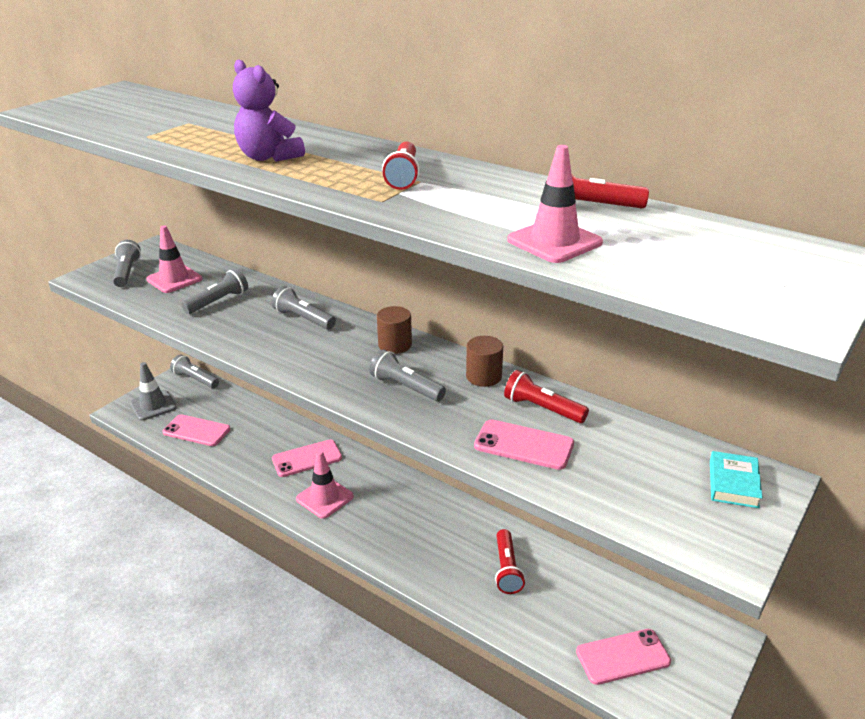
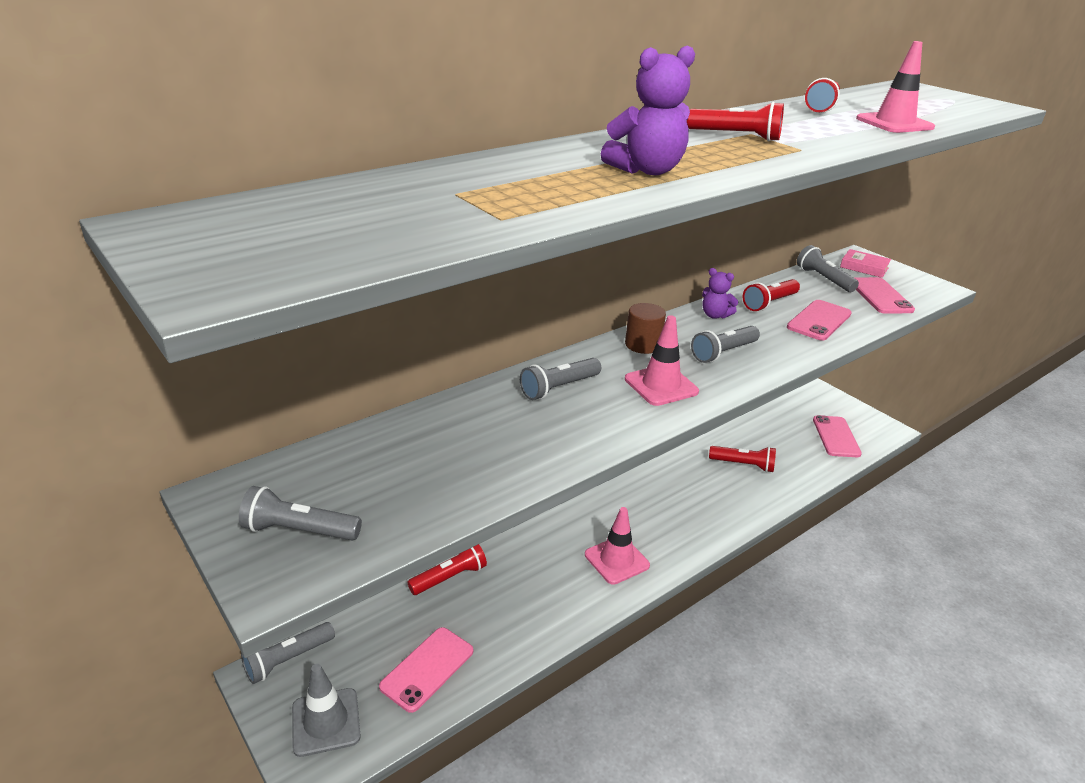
camera: 75 degrees left, 0 degrees up
pink traffic cone [146,225,202,293] -> pink traffic cone moved to [625,315,699,406]
grey flashlight [181,268,248,314] -> grey flashlight moved to [797,245,859,292]
pink phone [272,439,342,477] -> pink phone moved to [855,277,915,314]
brown cylinder [466,336,503,387] -> purple teddy bear [702,268,739,319]
turquoise book [710,451,763,508] -> pink book [840,249,891,278]
none -> red flashlight [407,544,487,595]

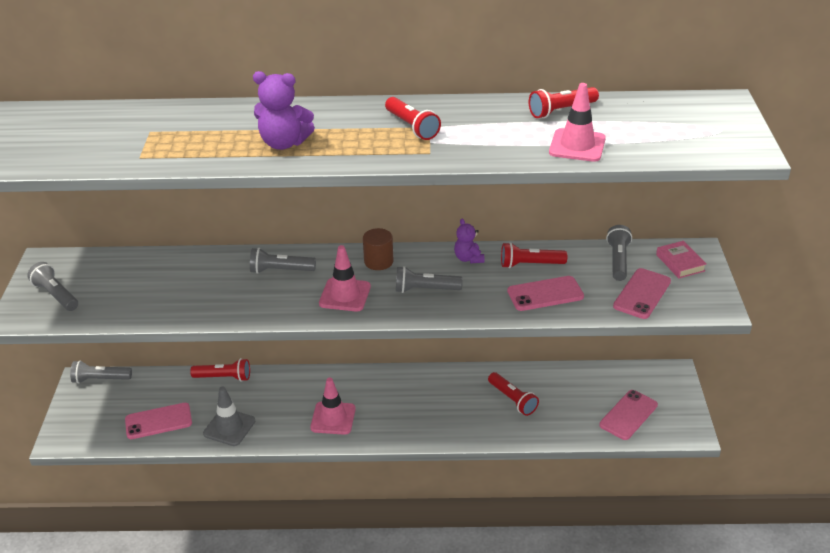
camera: 40 degrees right, 5 degrees up
grey traffic cone [292,664,361,757] -> grey traffic cone moved to [203,386,255,446]

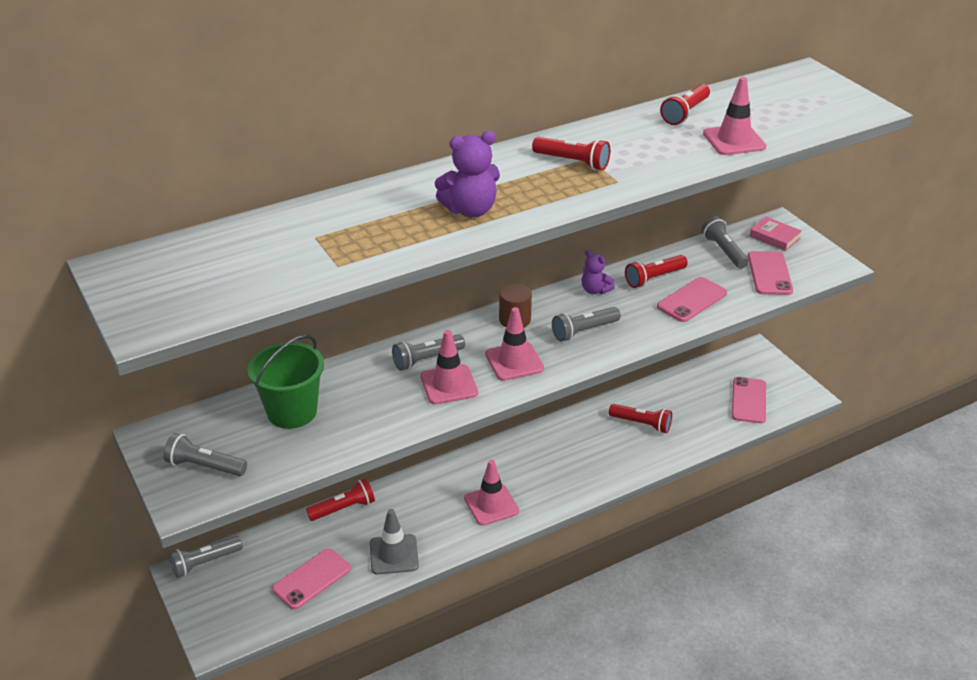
camera: 30 degrees left, 0 degrees up
none -> green bucket [247,335,324,429]
none -> pink traffic cone [420,330,478,404]

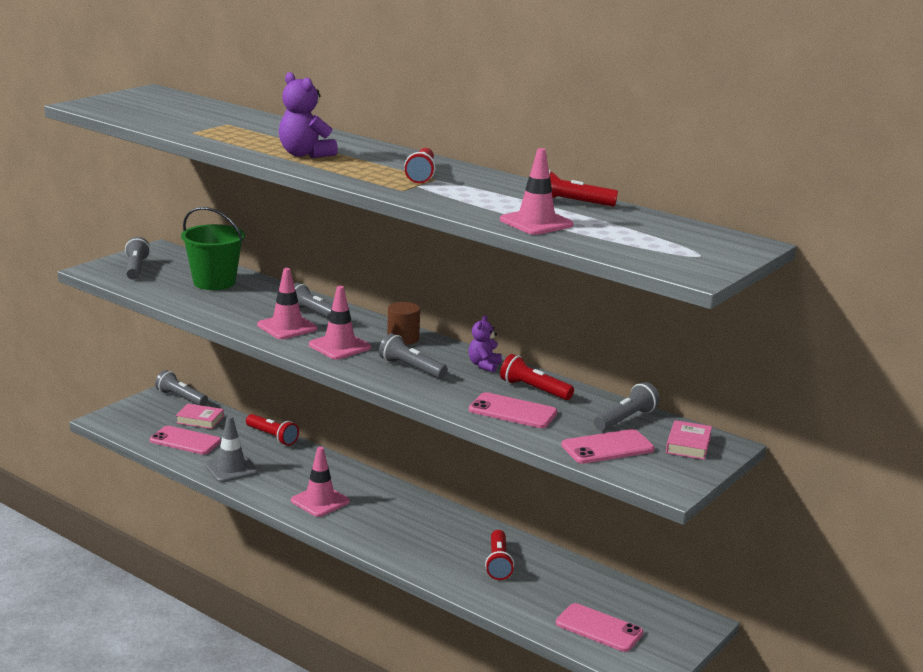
camera: 65 degrees right, 15 degrees down
pink phone [732,377,766,423] -> pink phone turned 45 degrees clockwise [556,603,644,652]
none -> pink book [176,404,224,429]

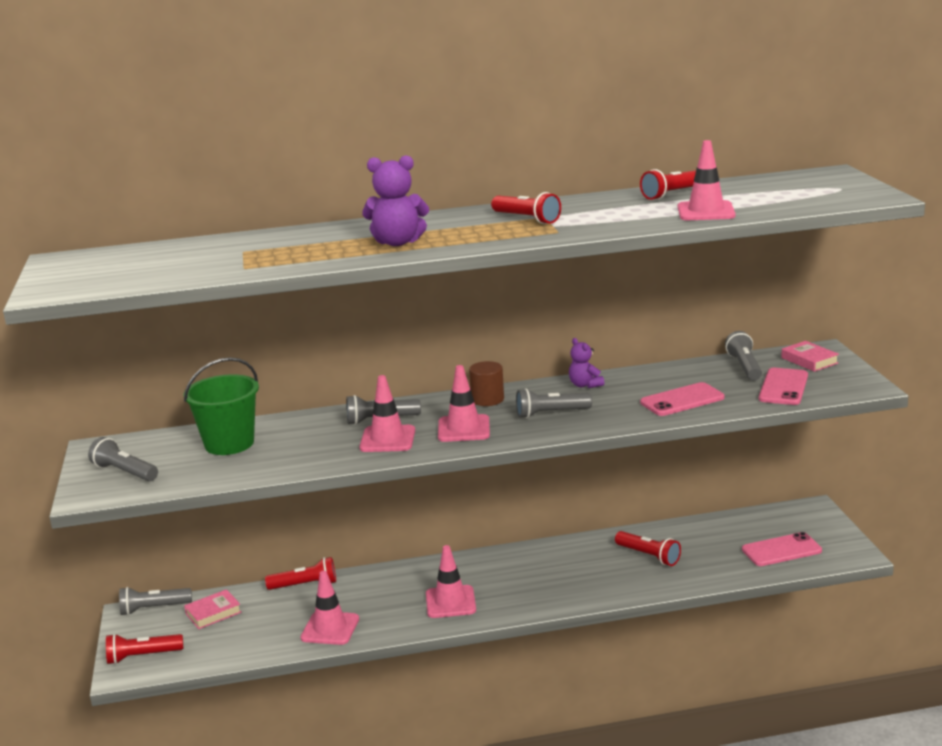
camera: 45 degrees left, 0 degrees up
pink phone [150,426,221,455] -> none
grey traffic cone [204,416,258,482] -> pink traffic cone [301,571,359,645]
red flashlight [500,354,574,400] -> red flashlight moved to [106,634,183,664]

